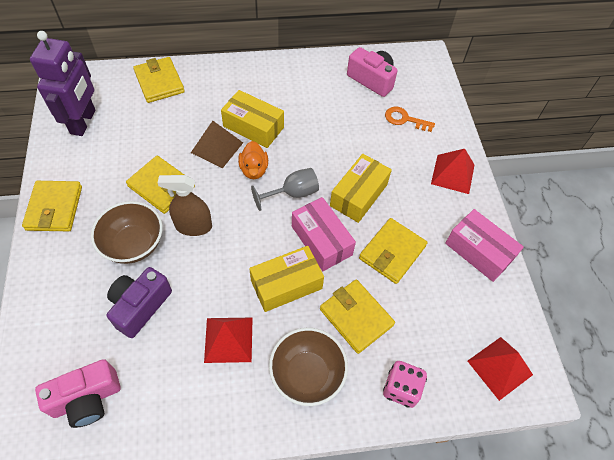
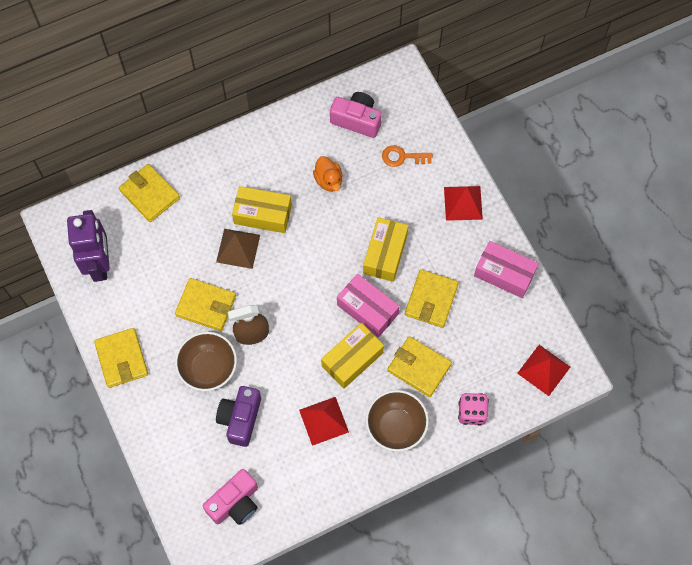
camera: 15 degrees left, 10 degrees up
orange duck [238,141,268,179] -> orange duck moved to [313,156,343,192]
grey goblet [251,168,319,211] -> none

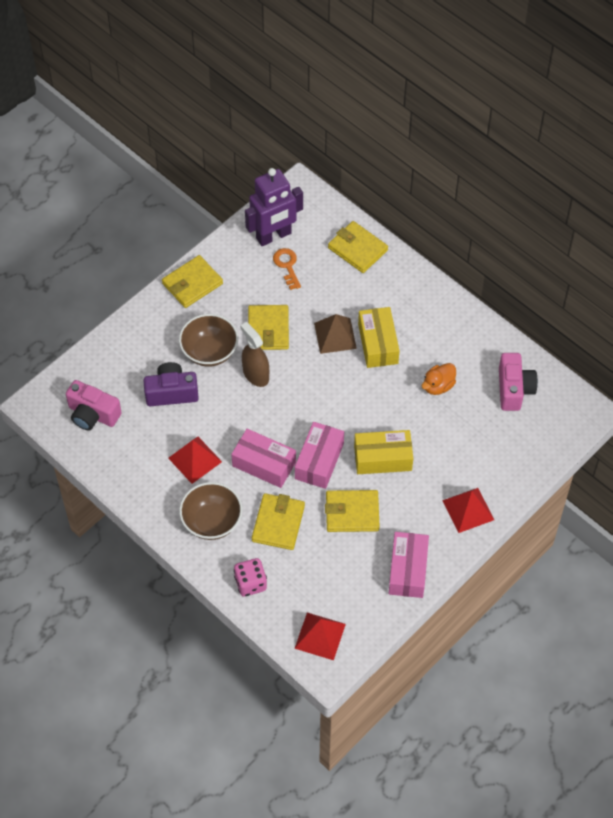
camera: 70 degrees right, 10 degrees down
yellow wallet [119,164,180,222] -> yellow wallet turned 75 degrees counterclockwise [328,221,388,273]
yellow box [321,323,384,389] -> pink box [231,429,296,488]
orange key [382,145,433,167] -> orange key moved to [273,248,301,290]

